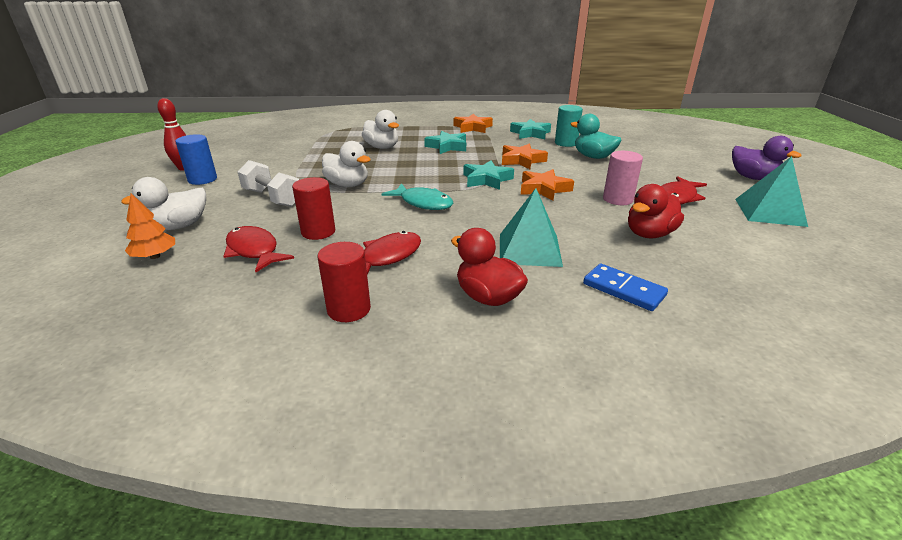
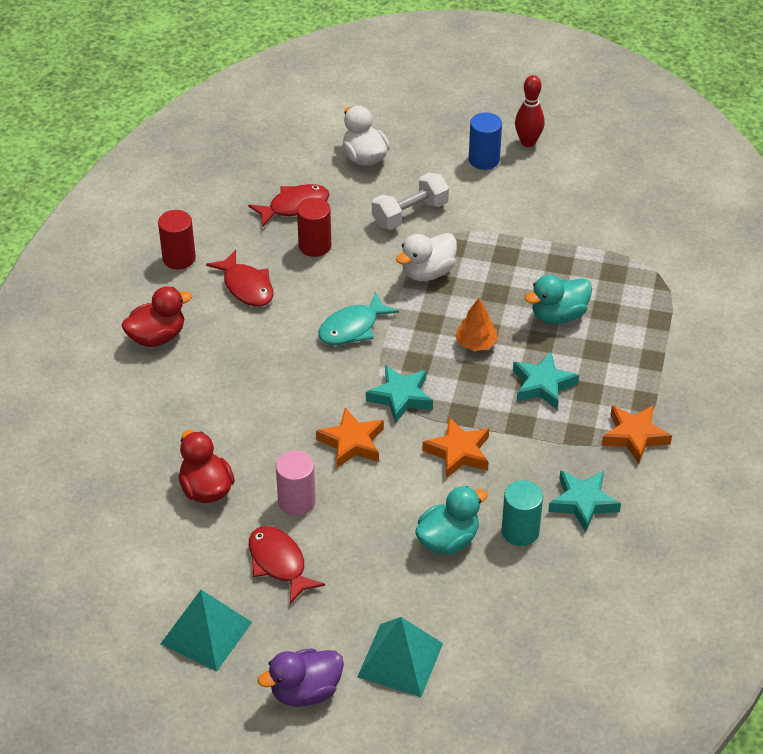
camera: 105 degrees right, 15 degrees up
orange tree [125,193,175,259] -> orange tree moved to [455,298,498,351]
white duck [362,110,399,149] -> turquoise duck [525,275,592,324]
turquoise pyramid [500,188,563,267] -> turquoise pyramid moved to [357,617,443,697]
blue domino [583,264,668,311] -> none

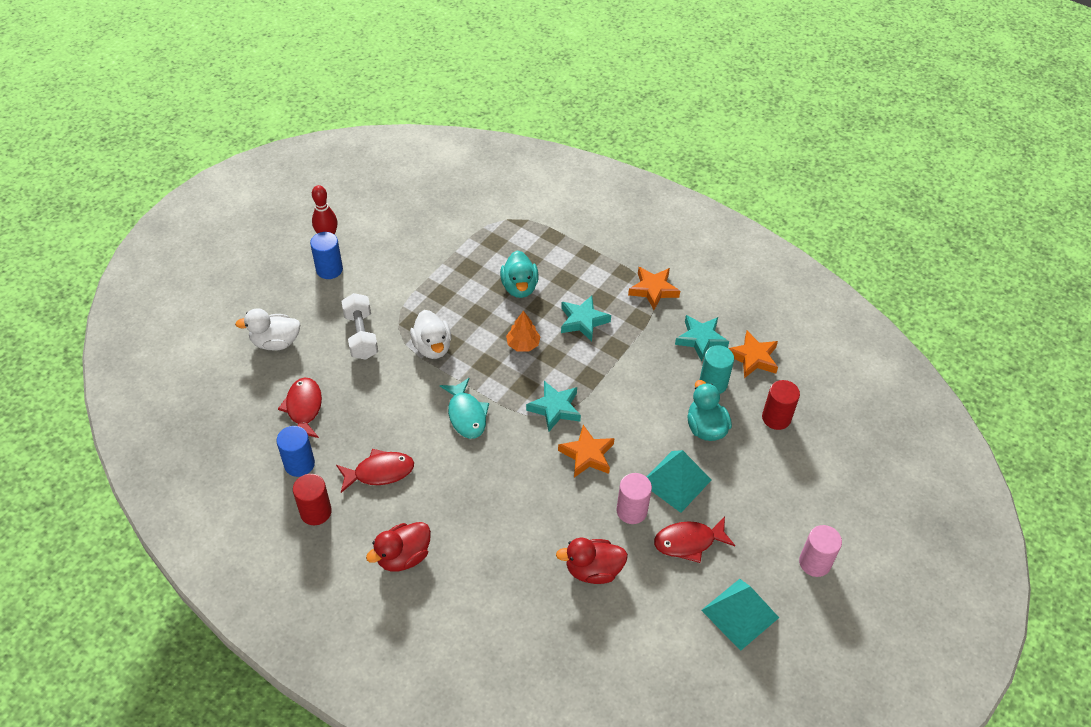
camera: 70 degrees left, 5 degrees up
red duck [122,287,192,347] -> red duck turned 120 degrees counterclockwise [366,522,431,572]
purple duck [258,648,344,707] -> pink cylinder [799,525,842,577]
red cylinder [297,197,331,257] -> red cylinder moved to [762,380,800,430]
turquoise pyramid [357,617,443,697] -> turquoise pyramid moved to [647,450,711,513]
orange star [422,417,489,479] -> orange star moved to [728,331,778,378]
none -> blue cylinder [276,426,315,477]

